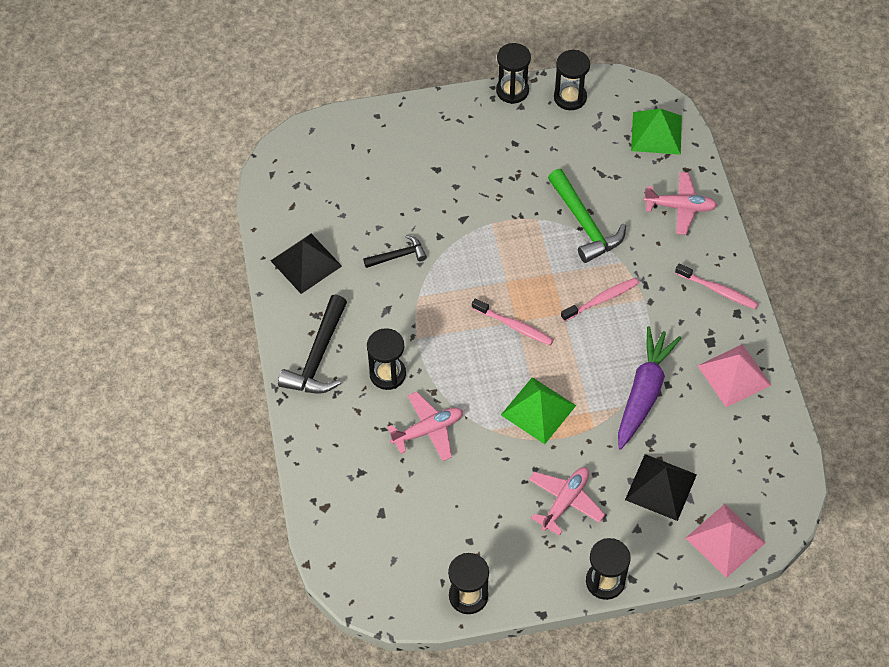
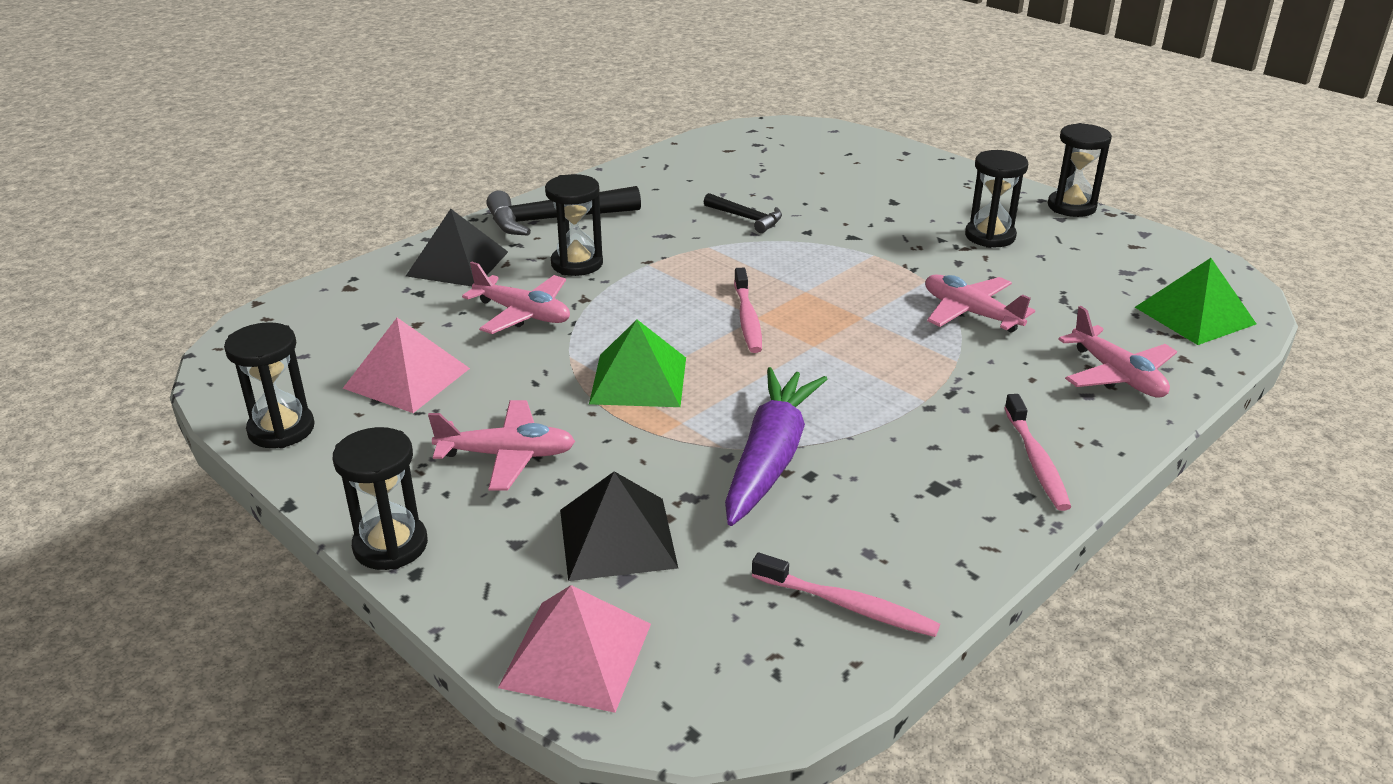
camera: 55 degrees right, 25 degrees down
black pyramid [271,234,342,294] -> black pyramid moved to [406,209,508,286]
green hammer [548,169,626,263] -> pink plane [925,275,1035,332]
black hourglass [554,50,590,110] -> black hourglass moved to [965,150,1028,248]
pink toothbrush [561,278,639,322] -> pink toothbrush moved to [752,552,940,637]
purple carrot [618,326,681,450] -> purple carrot turned 60 degrees counterclockwise [725,367,827,526]
pink pyramid [698,344,771,407] -> pink pyramid moved to [343,318,470,413]

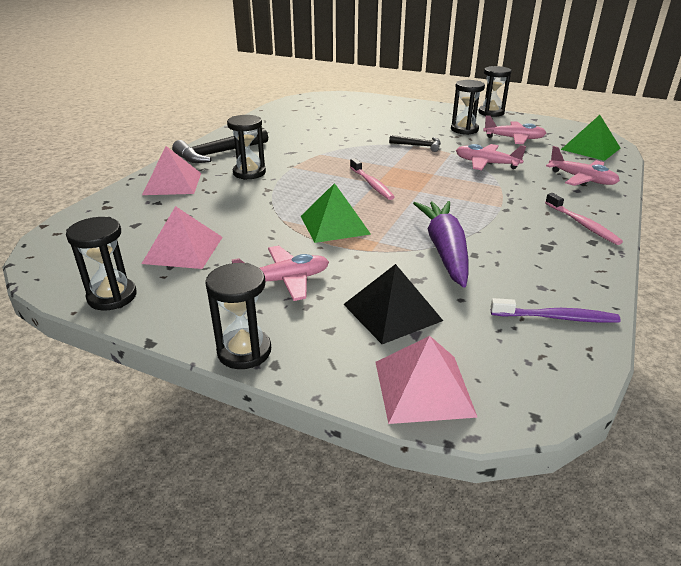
camera: 20 degrees left, 0 degrees up
black pyramid [406,209,508,286] -> pink pyramid [142,146,201,195]
pink plane [462,262,570,334] -> pink plane moved to [483,115,546,144]
black hammer [704,193,782,233] -> black hammer moved to [389,135,441,152]
pink toothbrush [752,552,940,637] -> purple toothbrush [491,298,621,323]

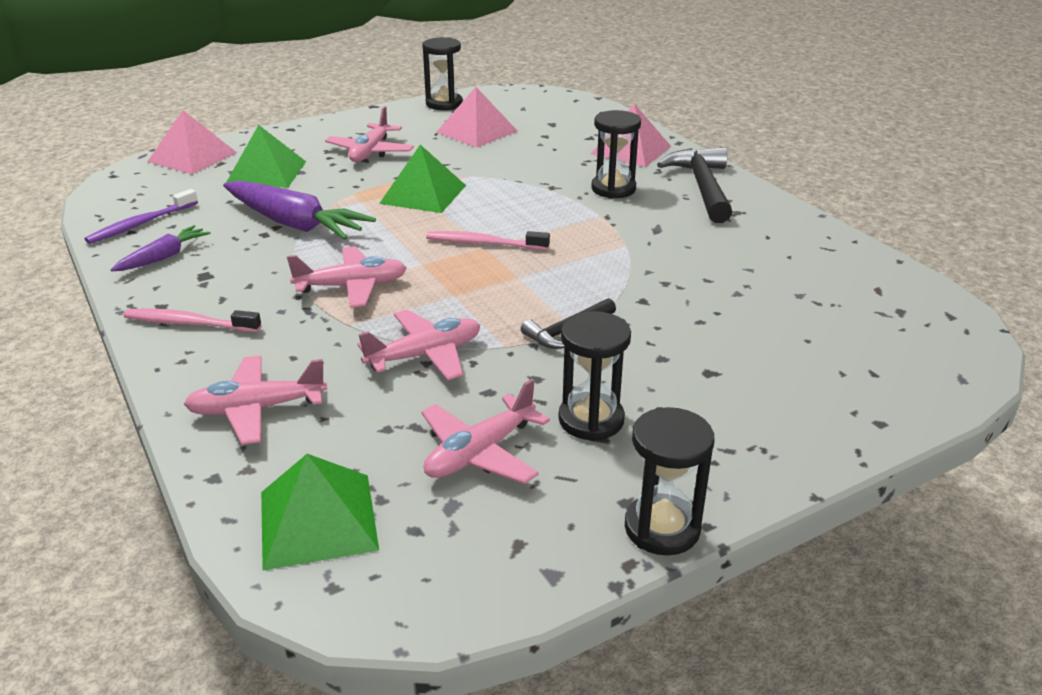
camera: 125 degrees right, 0 degrees up
black hourglass [205,263,271,369] -> none
black pyramid [343,264,443,344] -> green pyramid [226,125,306,188]
none -> purple carrot [110,225,211,271]
none -> pink plane [287,246,407,308]

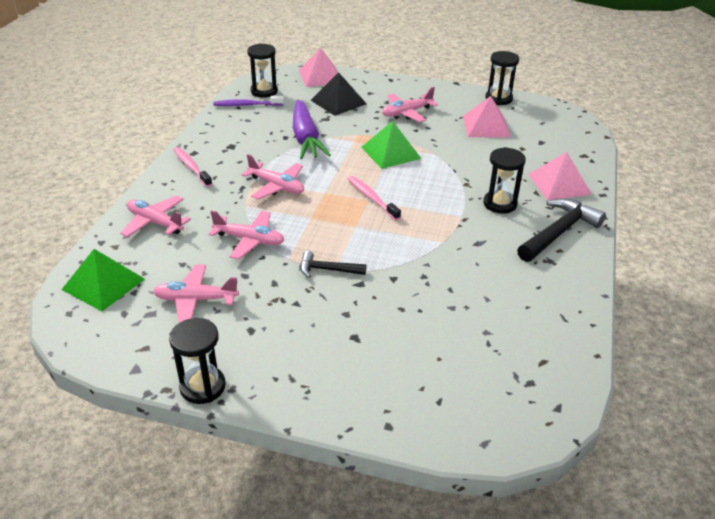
camera: 45 degrees right, 5 degrees up
purple carrot [110,225,211,271] -> none
green pyramid [226,125,306,188] -> black pyramid [311,72,367,116]
black hourglass [558,311,631,441] -> black hourglass moved to [247,43,278,98]

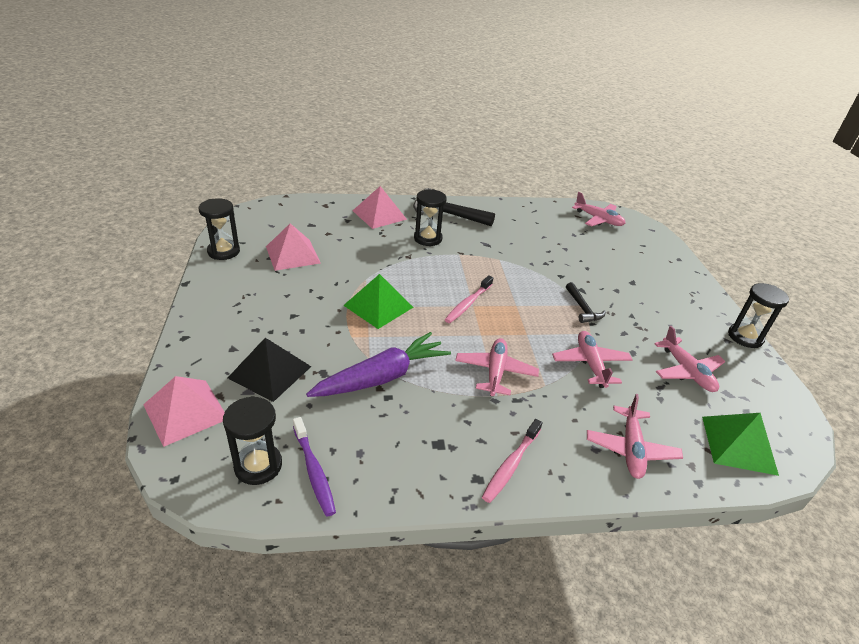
camera: 115 degrees left, 0 degrees up
pink plane [382,87,438,122] -> pink plane moved to [572,192,626,227]

